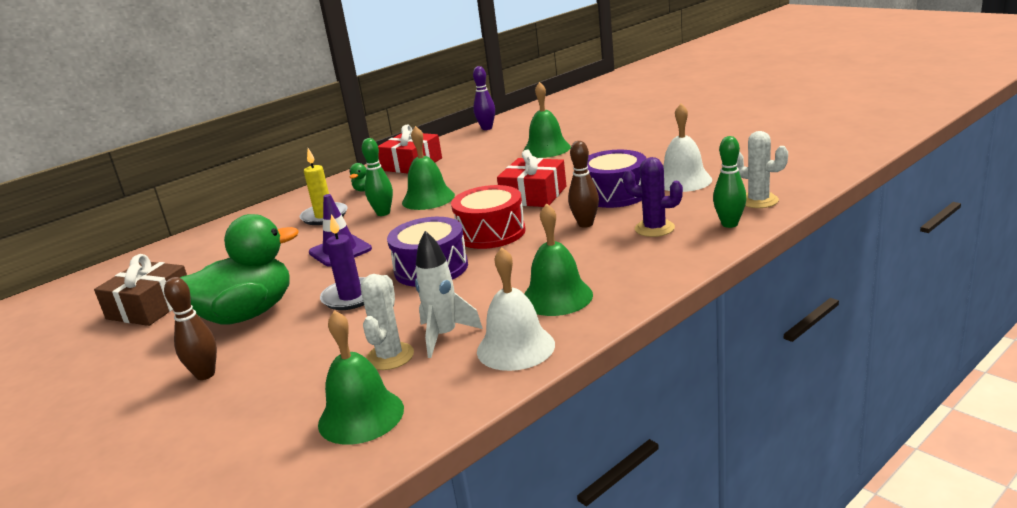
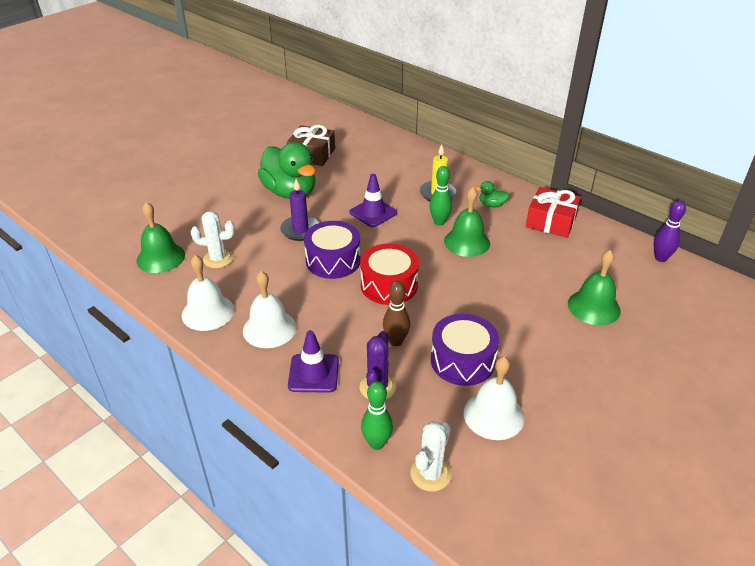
camera: 80 degrees right, 15 degrees up
brown bowling pin [164,277,217,380] -> none
white rocket [415,231,483,358] -> none
red gift [497,150,566,207] -> none
green bell [524,203,593,316] -> white bell [243,271,296,348]
none -> purple traffic cone [288,330,339,393]

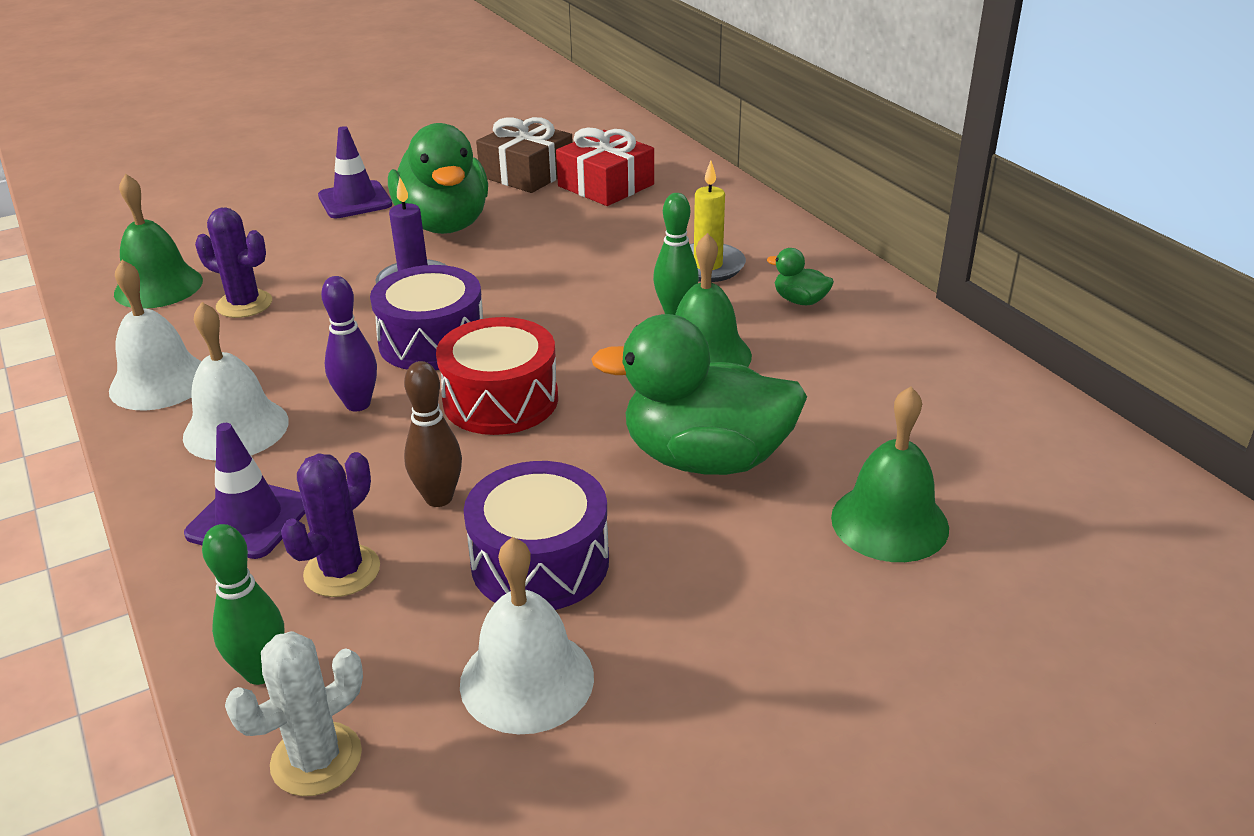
camera: 20 degrees right, 5 degrees down
white cactus [190,211,235,268] -> purple cactus [195,208,272,318]
purple traffic cone [349,174,397,227] -> purple traffic cone moved to [318,126,392,219]
red gift [526,187,581,238] -> red gift moved to [556,128,654,206]
purple bowling pin [654,201,686,262] -> purple bowling pin moved to [321,276,377,411]
none -> green duck [591,314,807,475]

